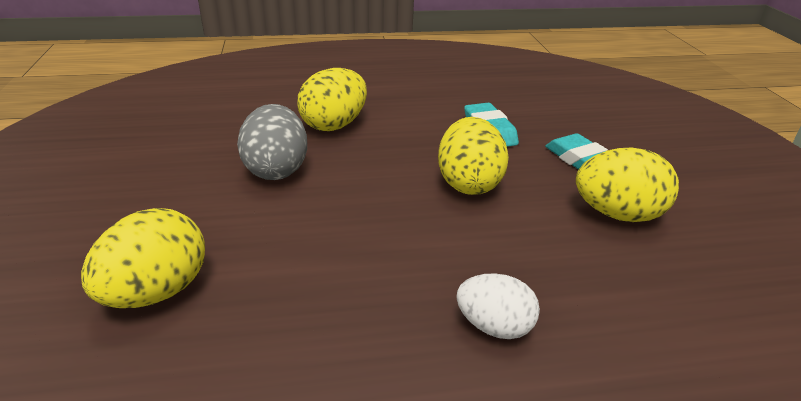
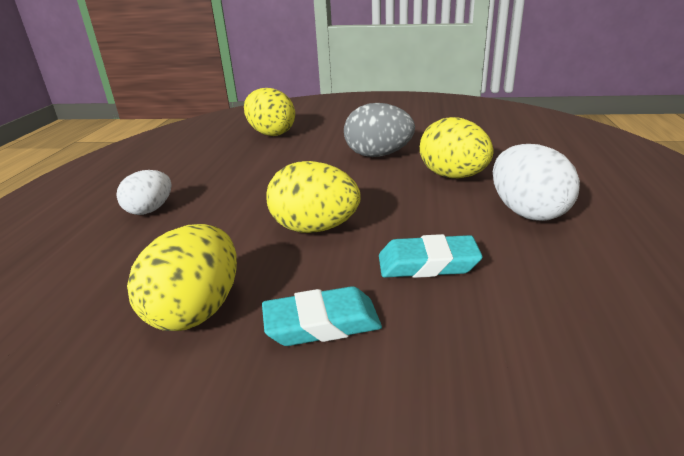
camera: 110 degrees right, 5 degrees down
none -> white egg [493,144,580,221]

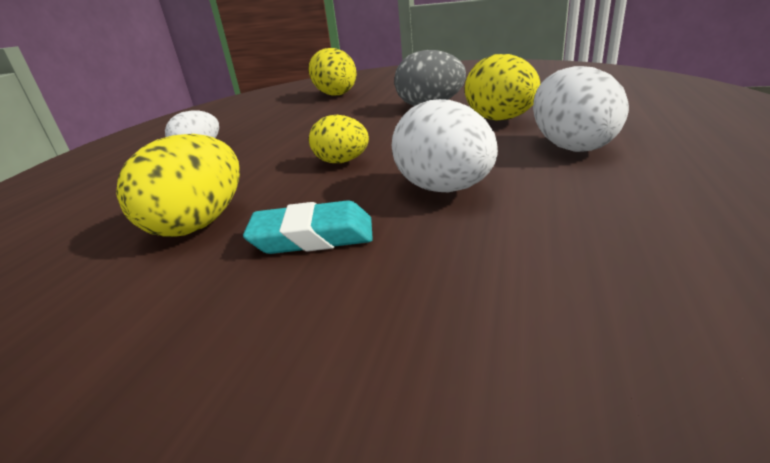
camera: 10 degrees right, 0 degrees up
yellow egg [266,161,361,233] -> yellow egg [309,115,369,163], size x0.66
turquoise eraser [379,234,483,278] -> white egg [392,99,498,192]

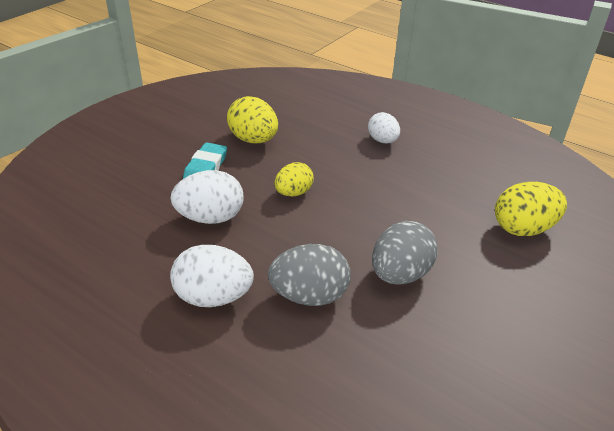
camera: 105 degrees right, 10 degrees up
yellow egg [465,54,540,121] -> grey egg [268,244,351,306]

